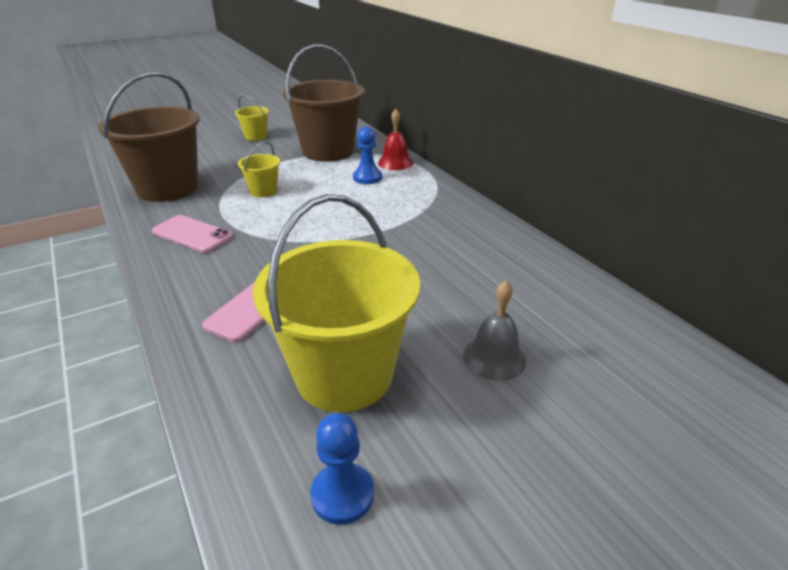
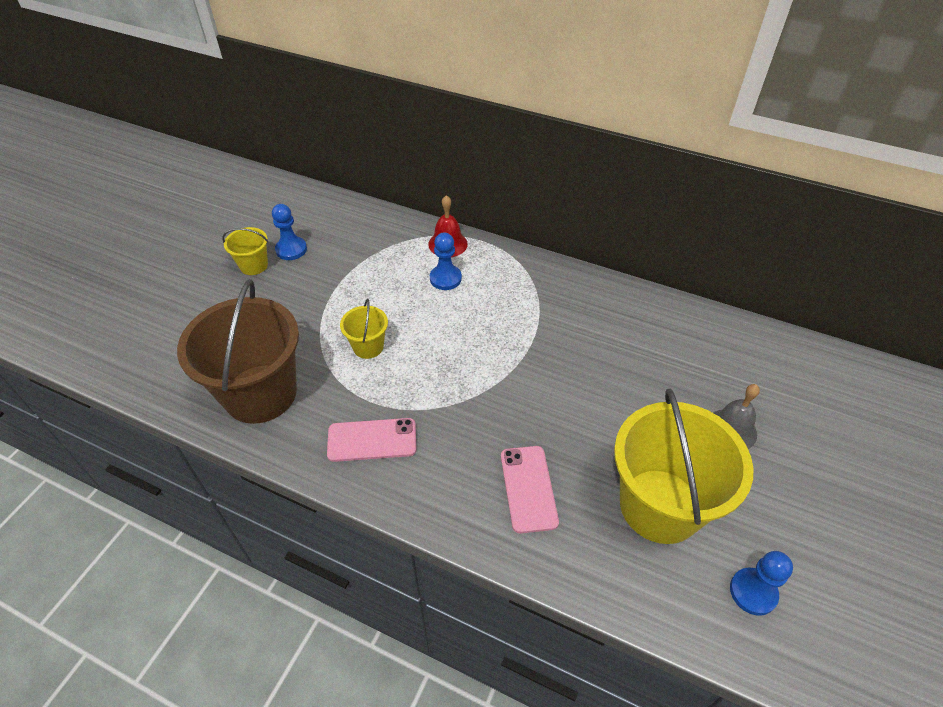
camera: 35 degrees left, 15 degrees up
brown bucket [283,44,365,162] -> none
none -> blue pawn [272,204,307,260]

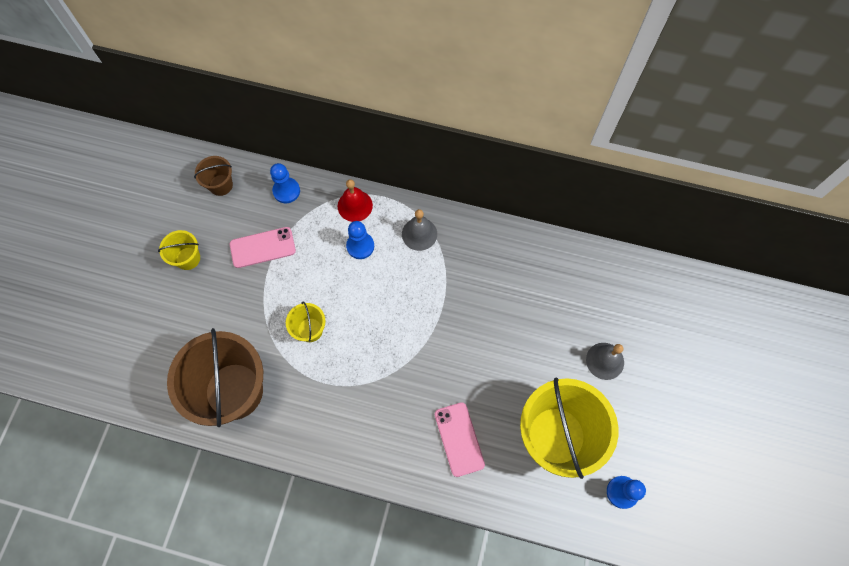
camera: 10 degrees left, 20 degrees up
blue pawn [272,204,307,260] -> blue pawn moved to [270,163,300,204]
pink phone [327,418,417,462] -> pink phone moved to [230,227,296,268]
none -> brown bucket [194,156,233,196]
none -> grey bell [402,209,437,251]

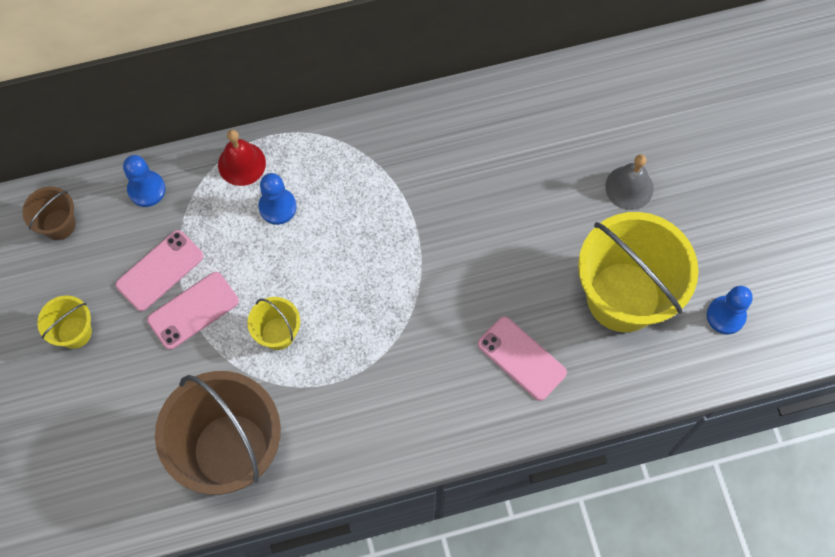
camera: 30 degrees left, 0 degrees up
grey bell [402,209,437,251] -> none
none -> pink phone [147,272,239,350]

